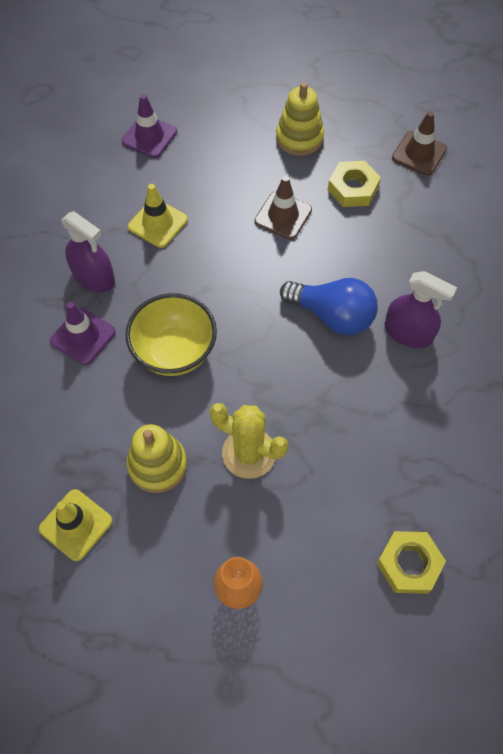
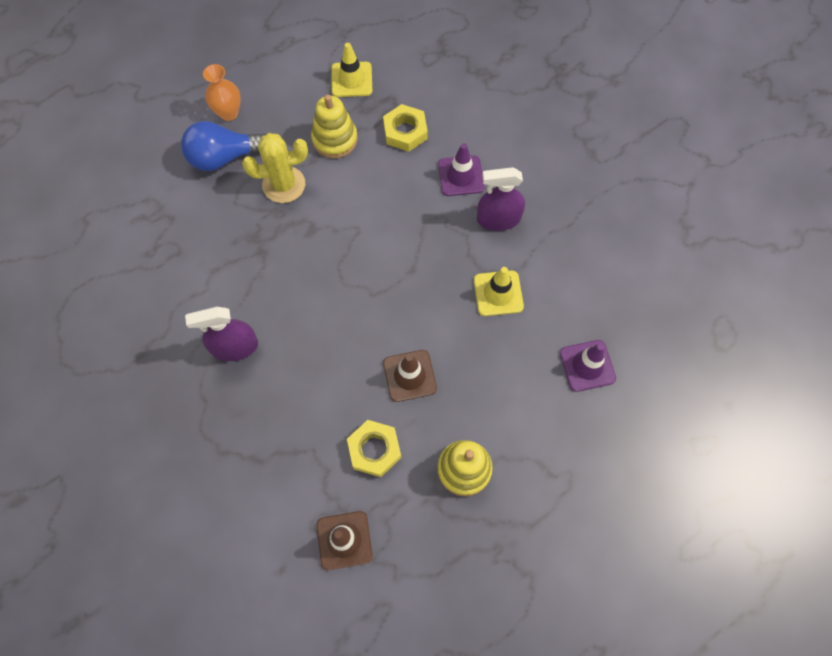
camera: 140 degrees right, 5 degrees up
yellow bowl [125,293,217,376] -> none
blue light bulb [280,278,378,335] -> blue light bulb moved to [181,121,266,171]
yellow nut [377,531,446,594] -> yellow nut moved to [383,104,428,152]

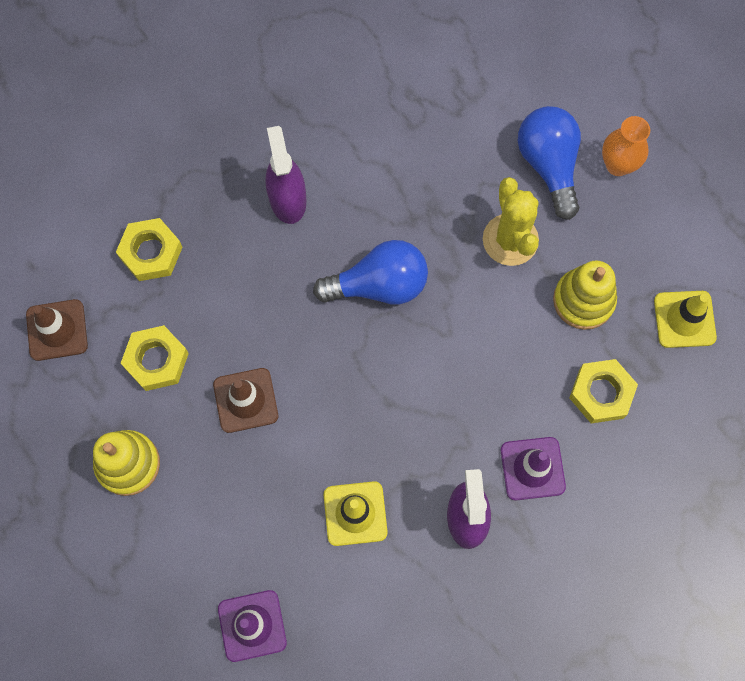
camera: 90 degrees right, 5 degrees up
none -> yellow nut [116,218,183,281]
none -> blue light bulb [313,240,428,305]

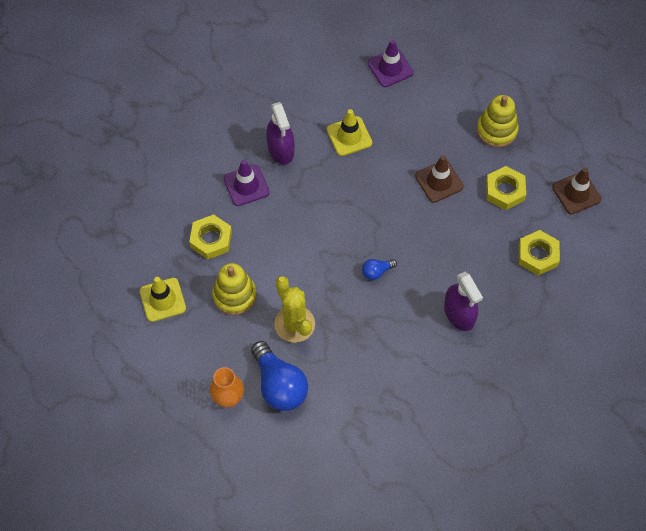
camera: 165 degrees right, 10 degrees down
blue light bulb [313,240,428,305] -> blue light bulb [362,259,397,280], size x0.47

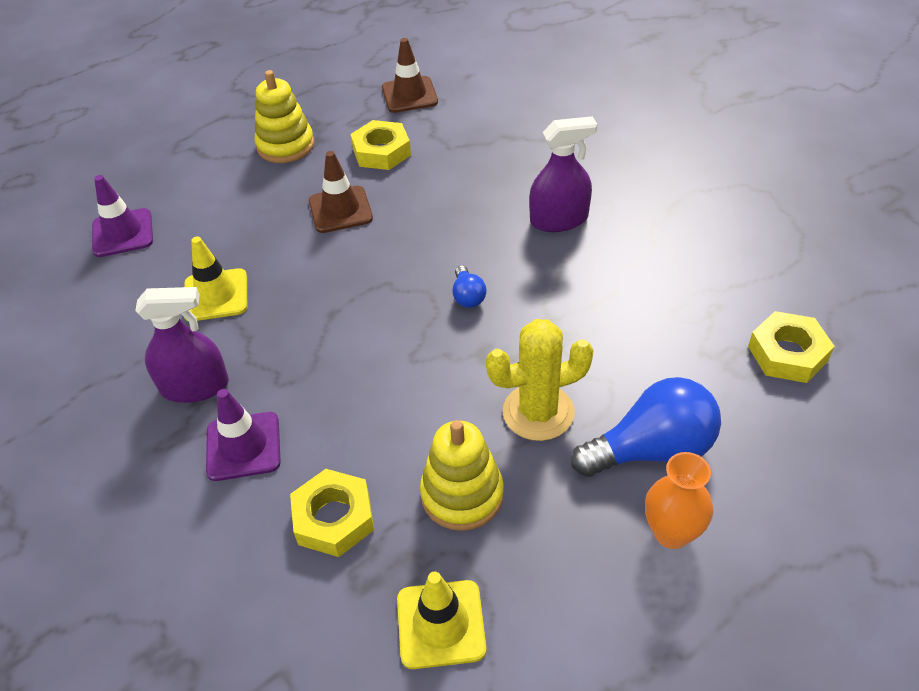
camera: 75 degrees left, 15 degrees down
yellow nut [519,230,560,276] -> yellow nut moved to [748,311,834,383]

